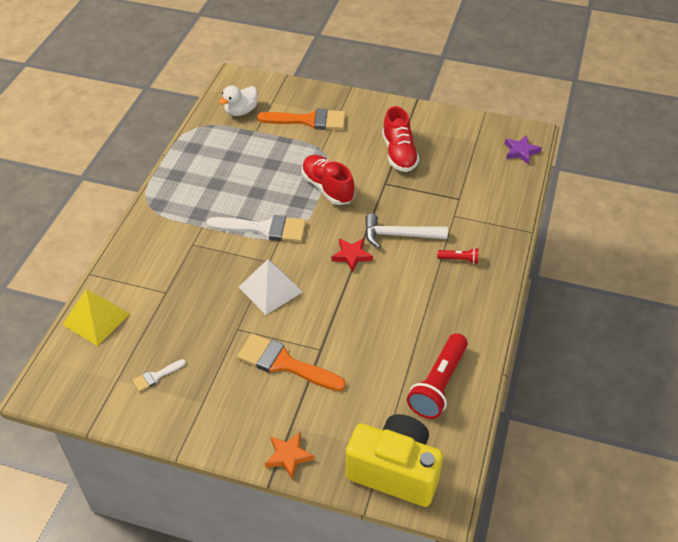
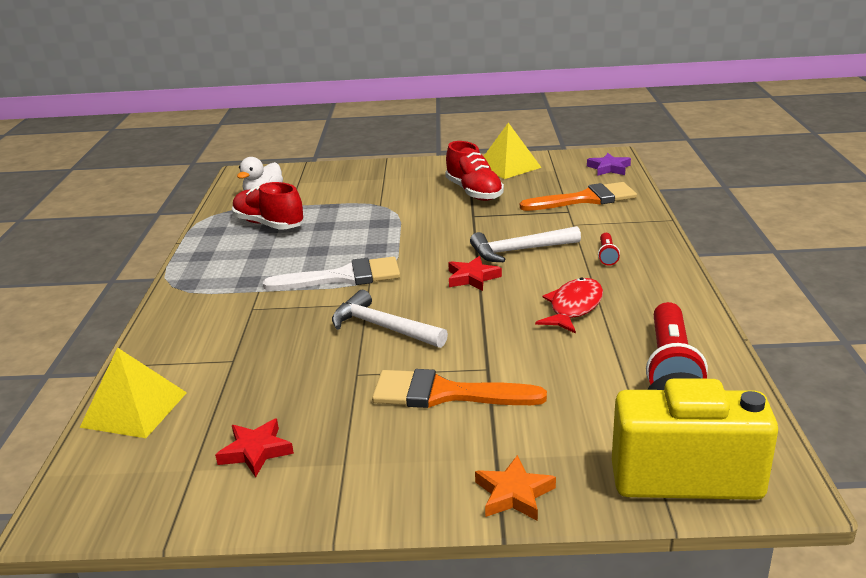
camera: 15 degrees left, 20 degrees down
white brush [133,359,186,392] -> red star [215,418,294,477]
white pyramid [239,259,303,315] -> white hammer [332,290,448,348]
orange brush [257,109,346,130] -> orange brush moved to [520,182,637,211]
red shoe [302,155,354,205] -> red shoe moved to [232,182,304,230]
red flashlight [437,248,479,264] -> red flashlight turned 105 degrees clockwise [598,233,620,266]
none -> yellow pyramid [483,123,542,179]
none -> red fish [535,278,603,334]

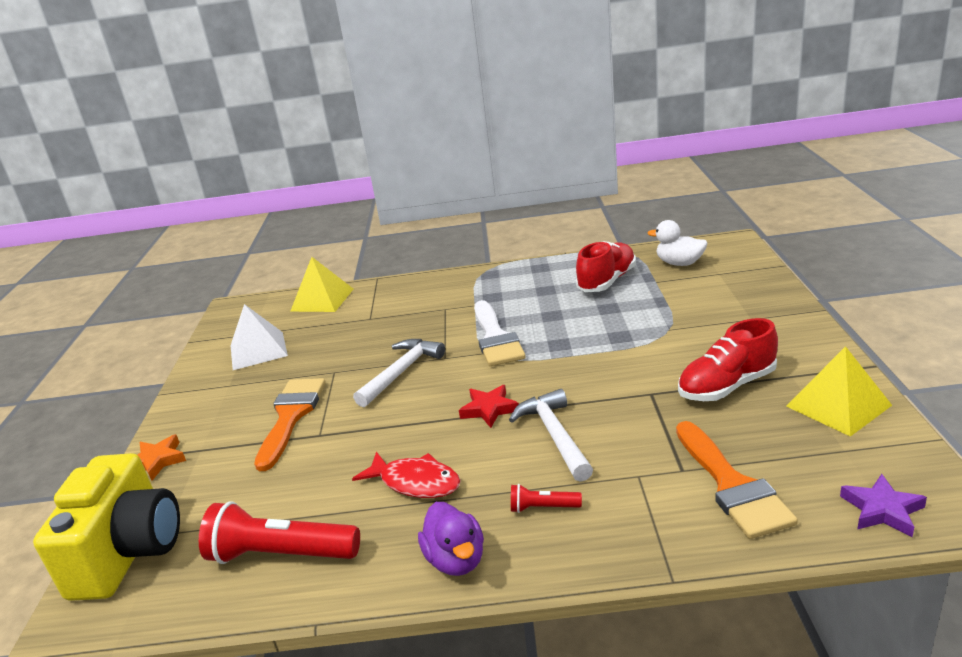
camera: 90 degrees right, 0 degrees up
red star [215,418,294,477] -> white pyramid [231,304,288,370]
none -> purple duck [418,502,484,576]

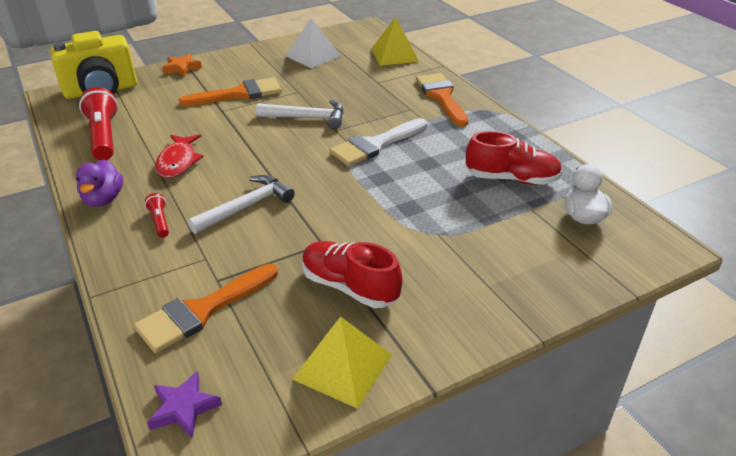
camera: 60 degrees right, 10 degrees up
purple duck [418,502,484,576] -> purple duck turned 45 degrees counterclockwise [76,159,123,207]
red star [459,385,519,428] -> none
none -> orange brush [416,73,469,127]

